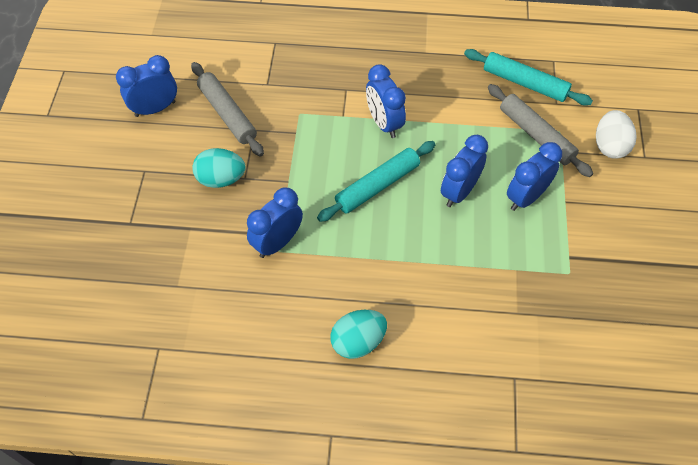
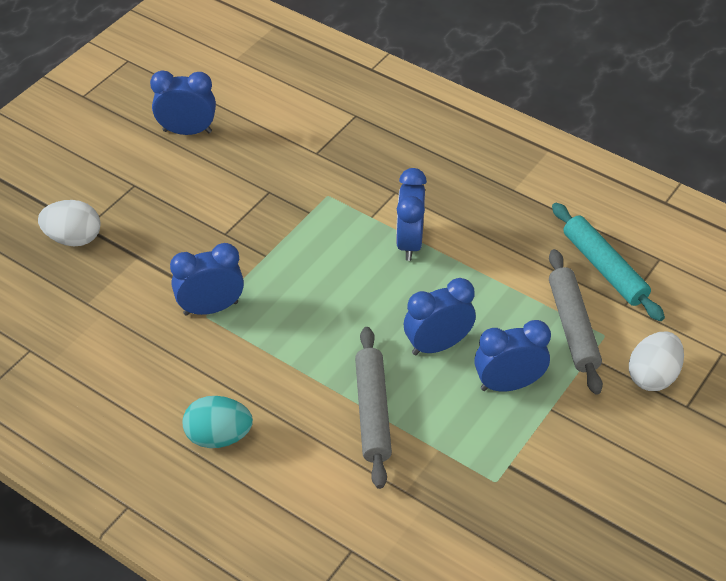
camera: 30 degrees right, 10 degrees down
grey rolling pin [191,62,264,157] -> grey rolling pin moved to [355,327,392,489]
turquoise egg [192,148,246,188] -> none
turquoise rolling pin [317,141,436,222] -> none
none -> white egg [38,200,100,246]

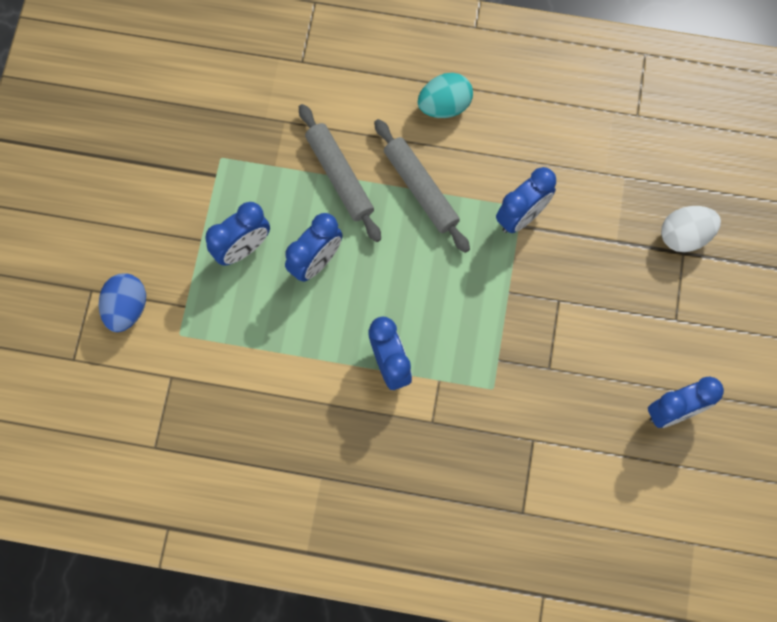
camera: 155 degrees right, 25 degrees up
grey rolling pin [549,249,603,395] -> grey rolling pin moved to [374,119,470,253]
turquoise rolling pin [552,203,665,321] -> none
white egg [629,331,684,391] -> blue egg [99,273,146,332]

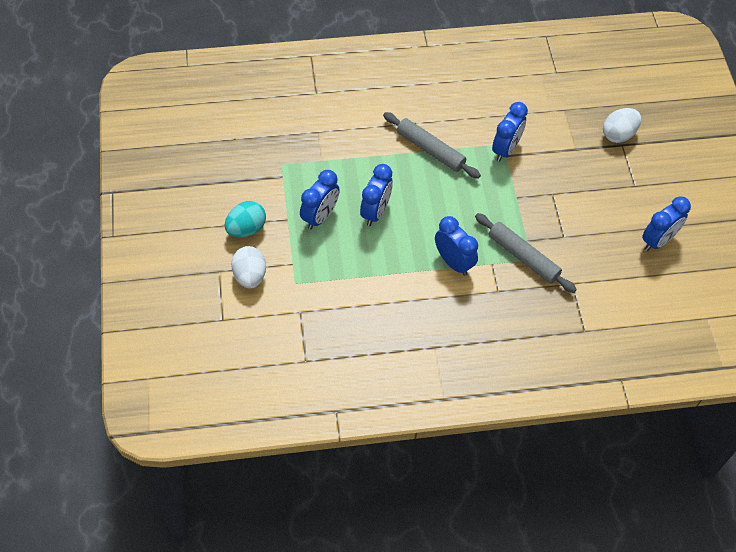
camera: 20 degrees left, 15 degrees down
blue egg [99,273,146,332] -> white egg [231,246,266,289]
grey rolling pin [299,104,381,242] -> grey rolling pin moved to [475,213,577,293]
turquoise egg [418,73,473,118] -> turquoise egg moved to [225,201,266,237]

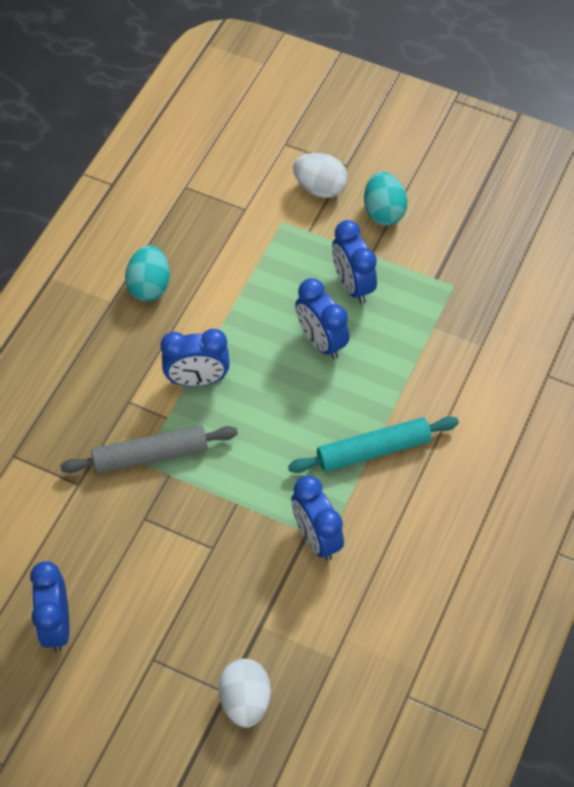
camera: 125 degrees right, 0 degrees up
grey rolling pin [383,112,481,179] -> turquoise rolling pin [288,416,459,473]
none -> turquoise egg [125,245,170,301]

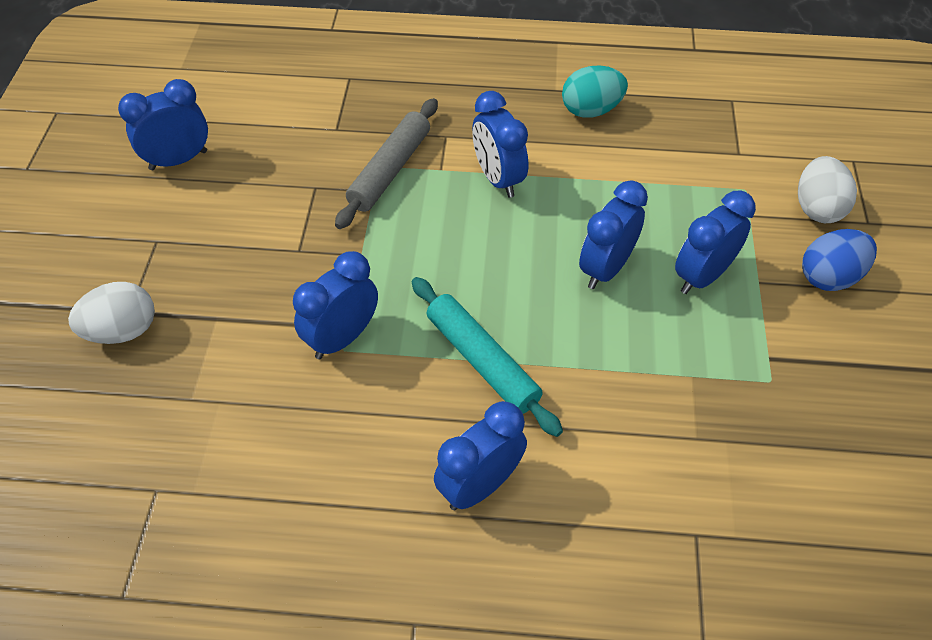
camera: 70 degrees right, 5 degrees down
grey rolling pin [60,425,238,474] -> grey rolling pin turned 60 degrees clockwise [335,98,438,229]
turquoise egg [364,172,407,226] -> blue egg [802,229,877,291]
none -> blue clock [434,401,527,510]

